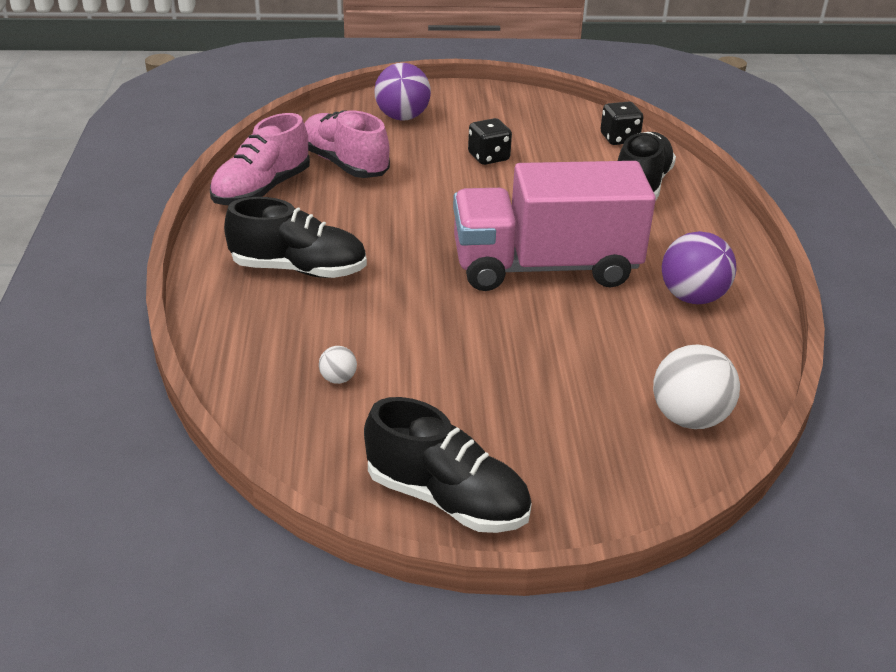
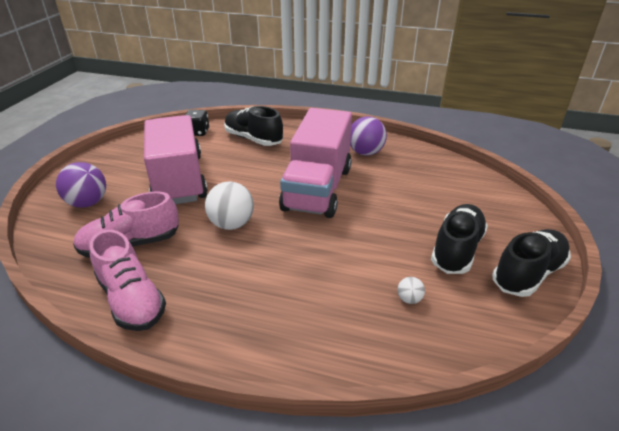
camera: 70 degrees left, 0 degrees up
black shoe [224,197,367,278] -> black shoe moved to [431,204,488,274]
black dice [468,118,512,165] -> pink truck [144,115,208,204]
white ball [653,344,740,429] -> white ball moved to [205,181,254,230]

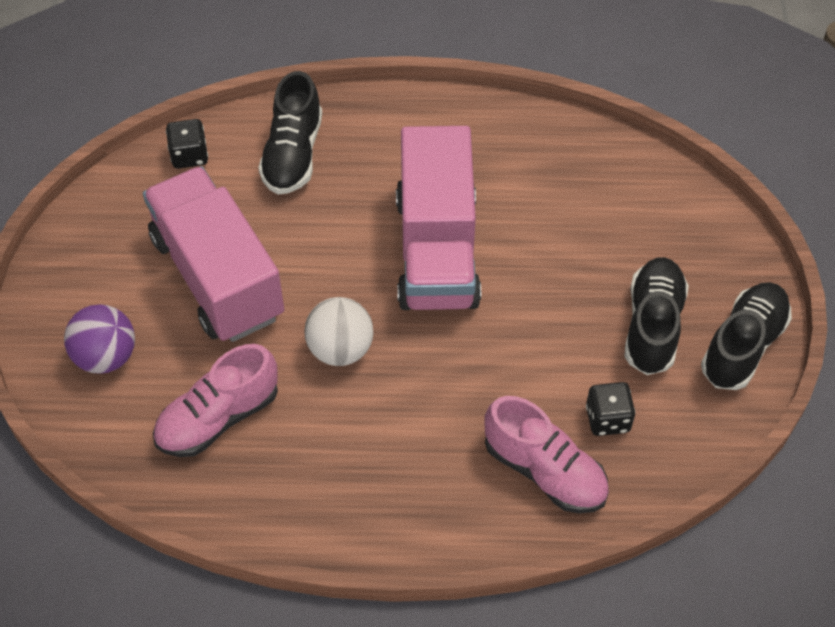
camera: 15 degrees left, 20 degrees up
pink shoe [89,230,166,331] -> pink shoe moved to [484,396,609,513]
black shoe [224,106,283,146] -> black shoe turned 105 degrees counterclockwise [258,71,322,195]
purple ball [350,116,387,156] -> none
white ball [398,277,425,304] -> black dice [586,382,635,436]

